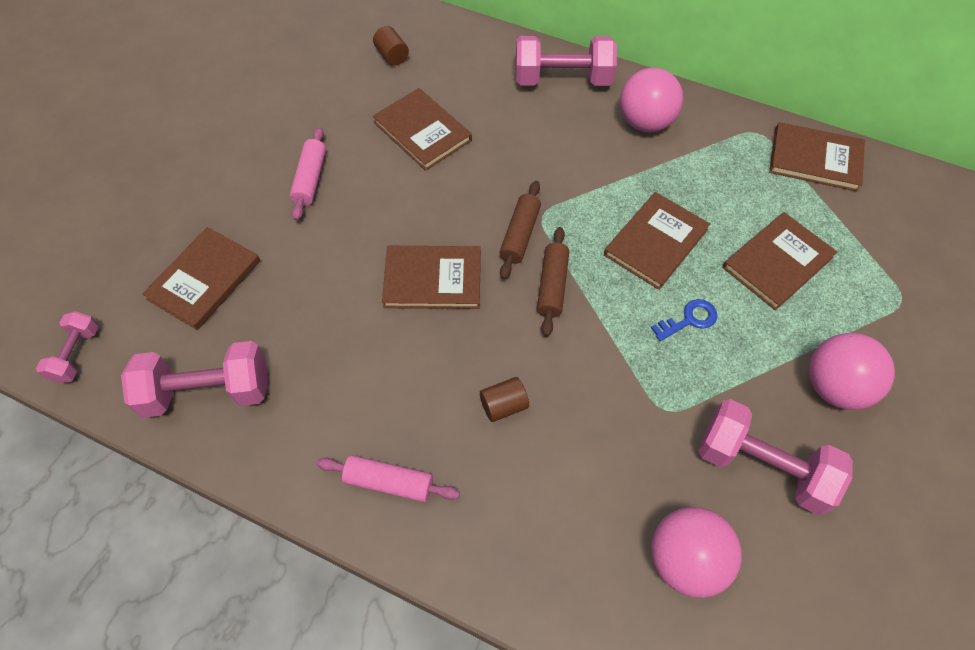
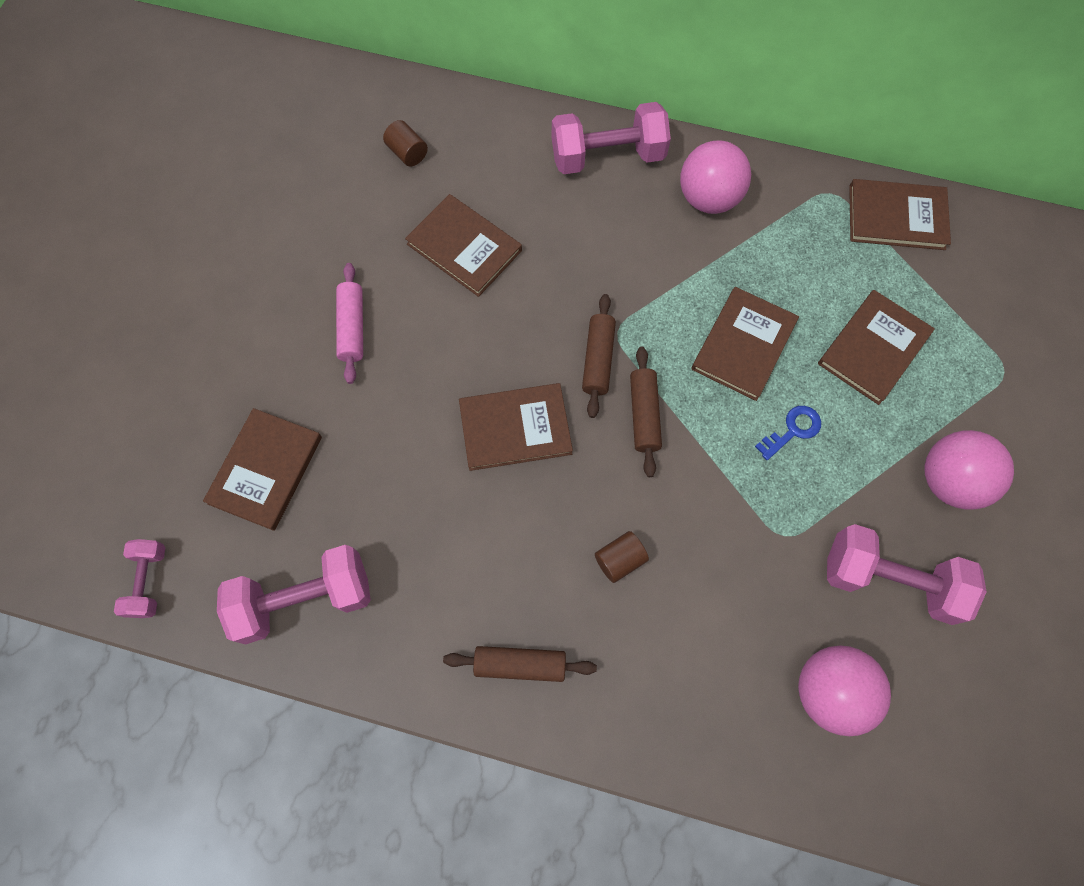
camera: 10 degrees left, 10 degrees up
pink rolling pin [317,455,460,502] -> brown rolling pin [443,646,597,682]

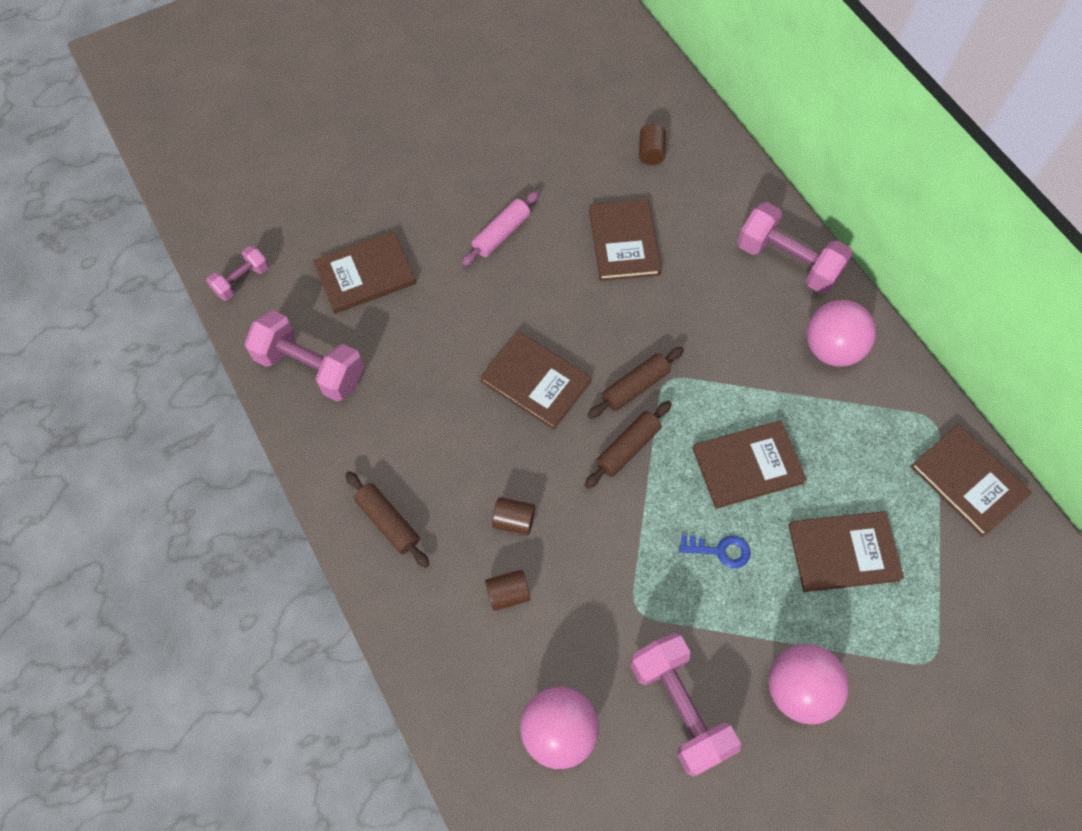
camera: 45 degrees right, 5 degrees down
none -> brown cylinder [485,570,531,611]

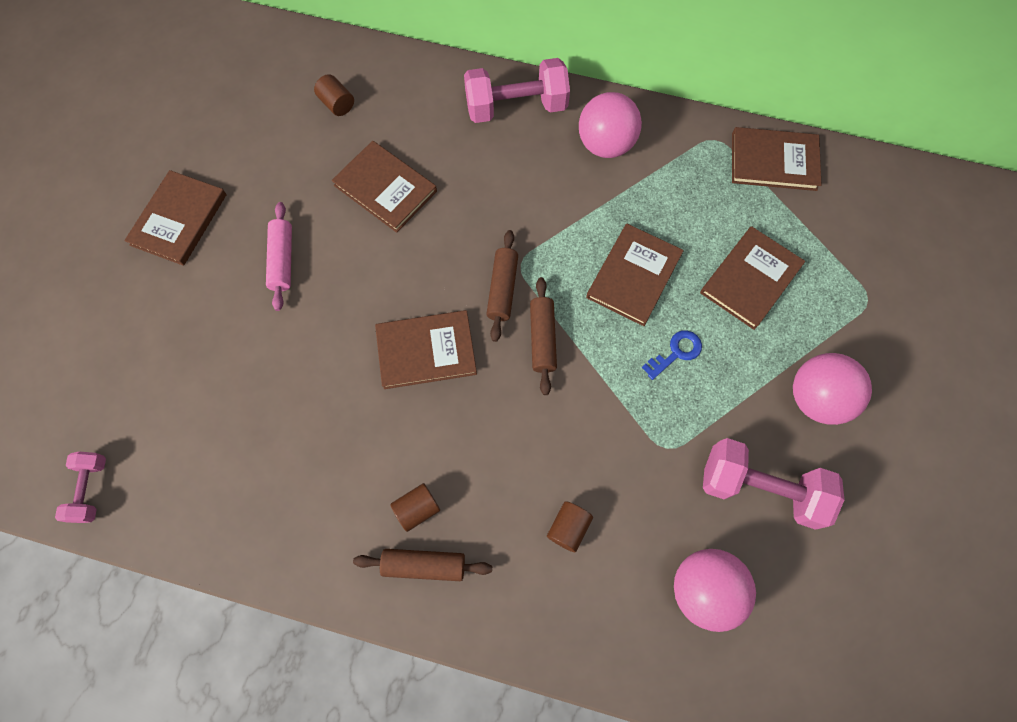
camera: 45 degrees left, 5 degrees up
pink dumbbell [244,310,364,401] -> none
brown book [313,231,416,314] -> brown book moved to [124,170,227,266]
brown cylinder [492,497,535,535] -> brown cylinder moved to [390,483,440,532]

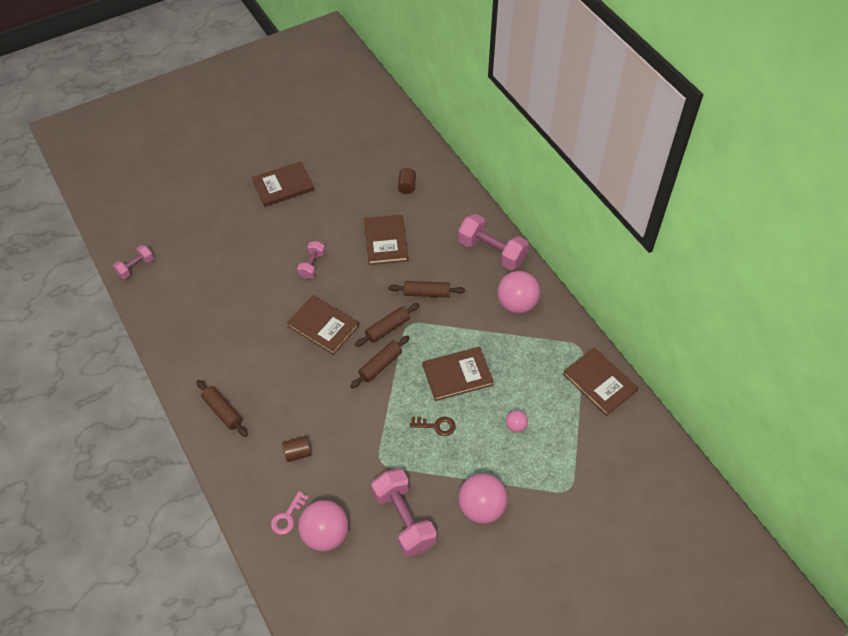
camera: 45 degrees right, 15 degrees down
pink rolling pin [266,202,292,311] -> none
brown cylinder [390,483,440,532] -> none
blue key [642,330,702,380] -> brown key [410,417,456,436]
brown book [700,226,805,330] -> pink ball [506,410,528,432]
none -> pink key [271,491,309,535]
none -> pink dumbbell [297,241,326,279]
none -> brown rolling pin [388,281,465,297]

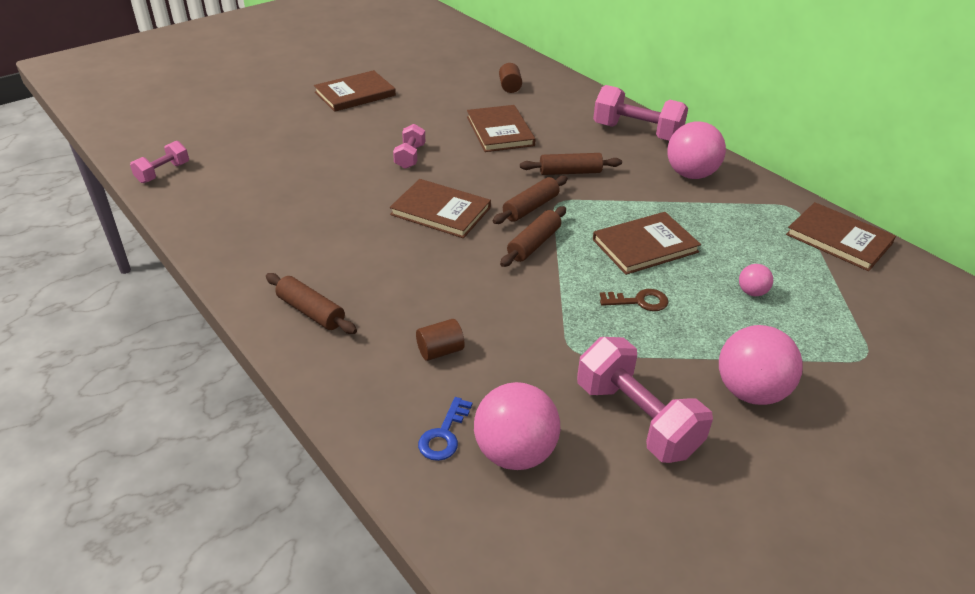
camera: 10 degrees left, 15 degrees down
pink key [271,491,309,535] -> blue key [418,397,472,461]

